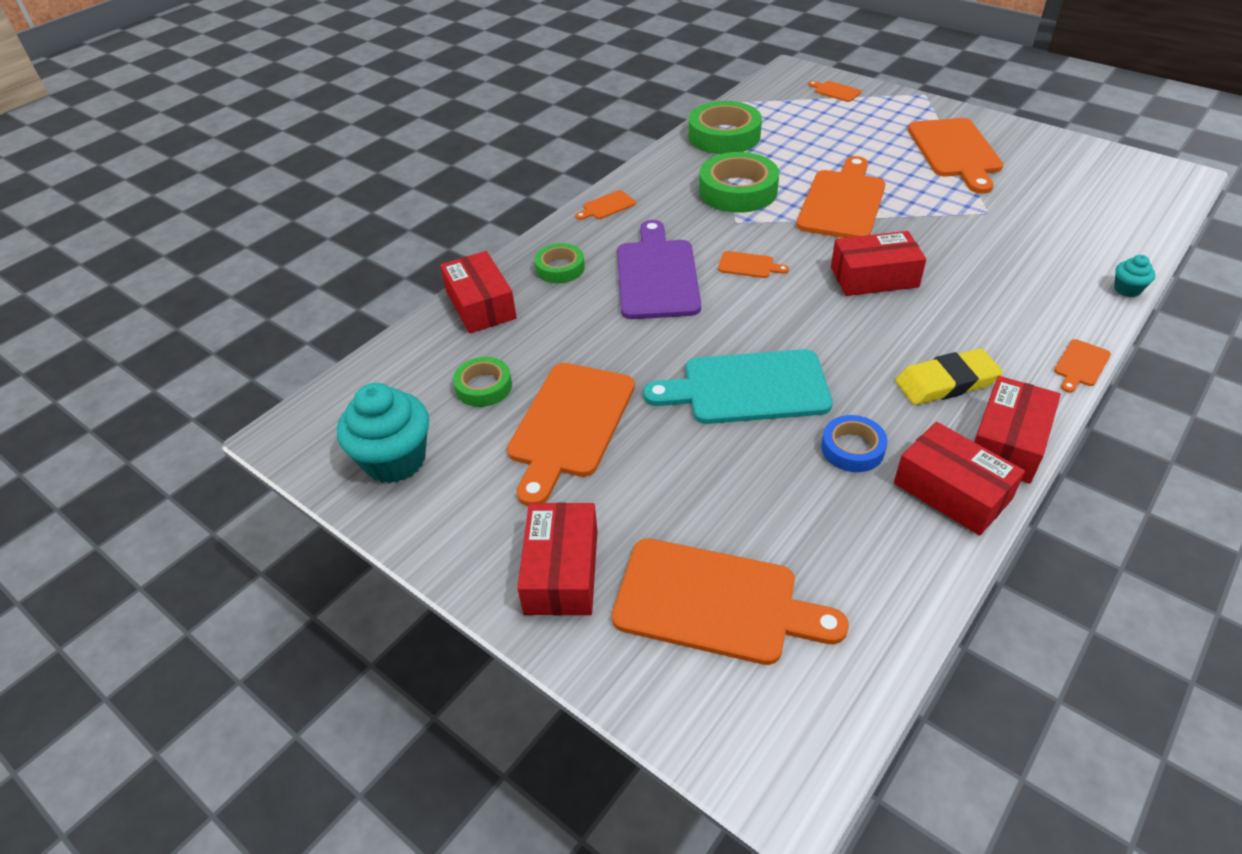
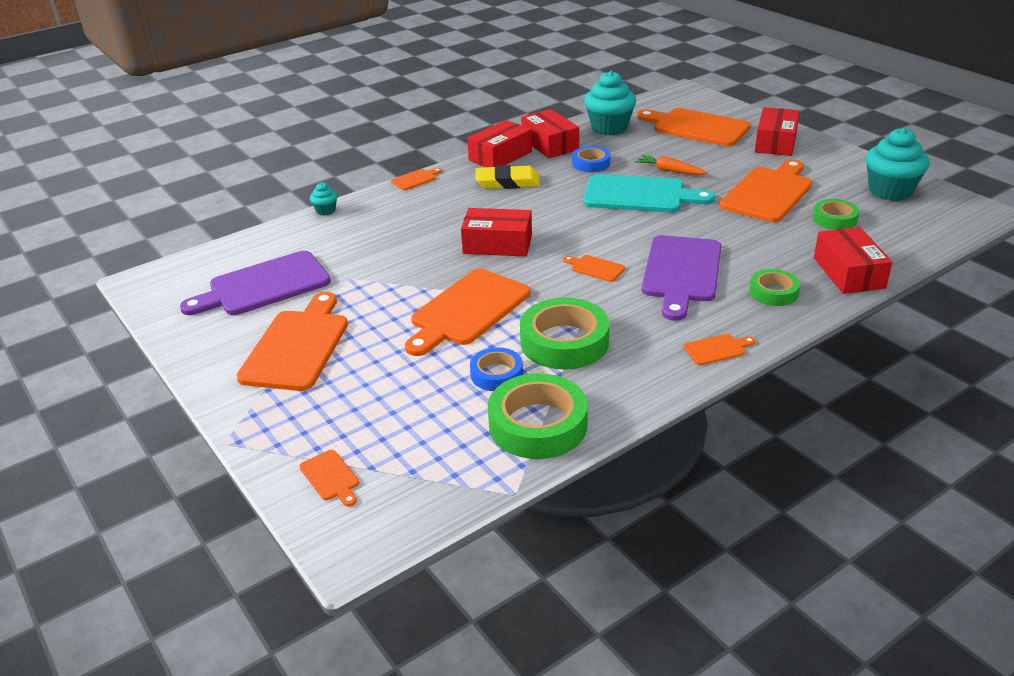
camera: 165 degrees left, 10 degrees down
none -> purple cutting board [180,251,331,315]
none -> blue tape [470,347,523,391]
none -> turquoise cupcake [584,71,636,135]
none -> orange carrot [635,155,708,175]

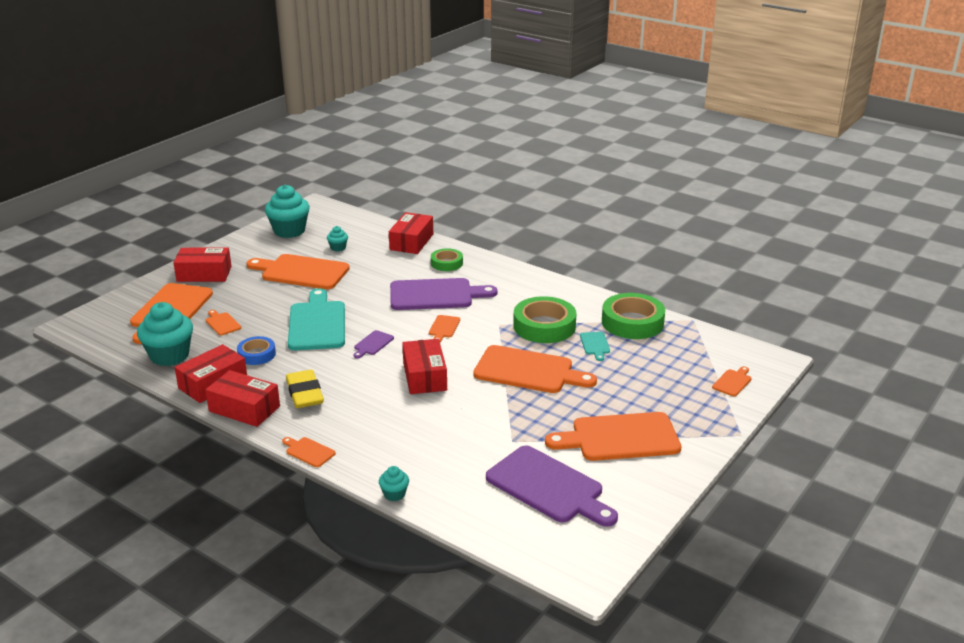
camera: 110 degrees left, 5 degrees down
blue tape [470,347,523,391] -> turquoise cutting board [580,332,610,361]
orange carrot [635,155,708,175] -> none
orange cutting board [684,334,755,365] -> orange cutting board moved to [206,310,241,335]
green tape [813,199,859,230] -> turquoise cupcake [327,226,348,251]
red box [814,227,892,294] -> red box turned 45 degrees counterclockwise [389,212,433,254]
none -> purple cutting board [353,330,394,358]

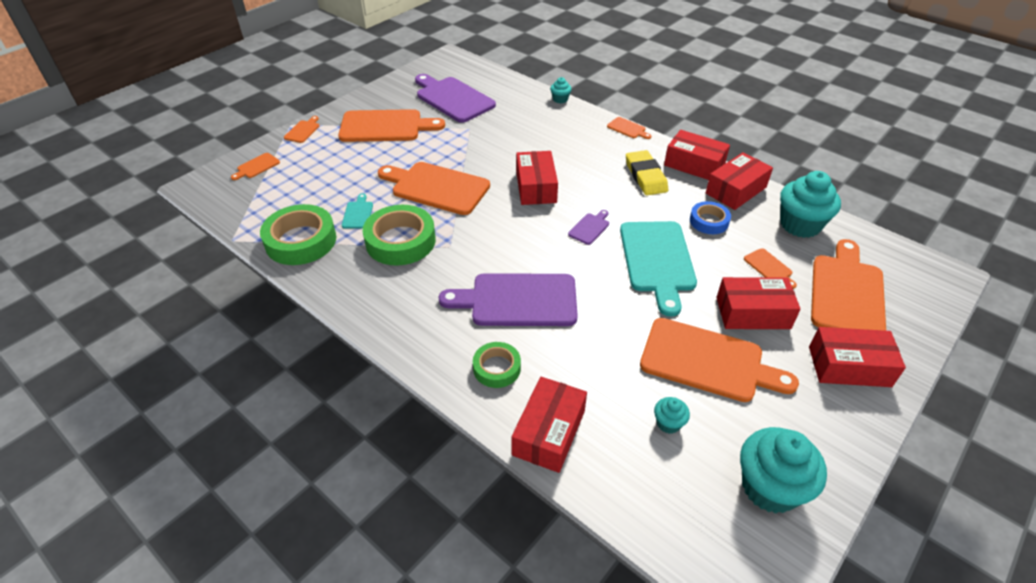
camera: 175 degrees left, 15 degrees up
orange cutting board [429,315,460,342] -> orange cutting board moved to [284,116,319,143]
none -> red box [716,277,801,329]

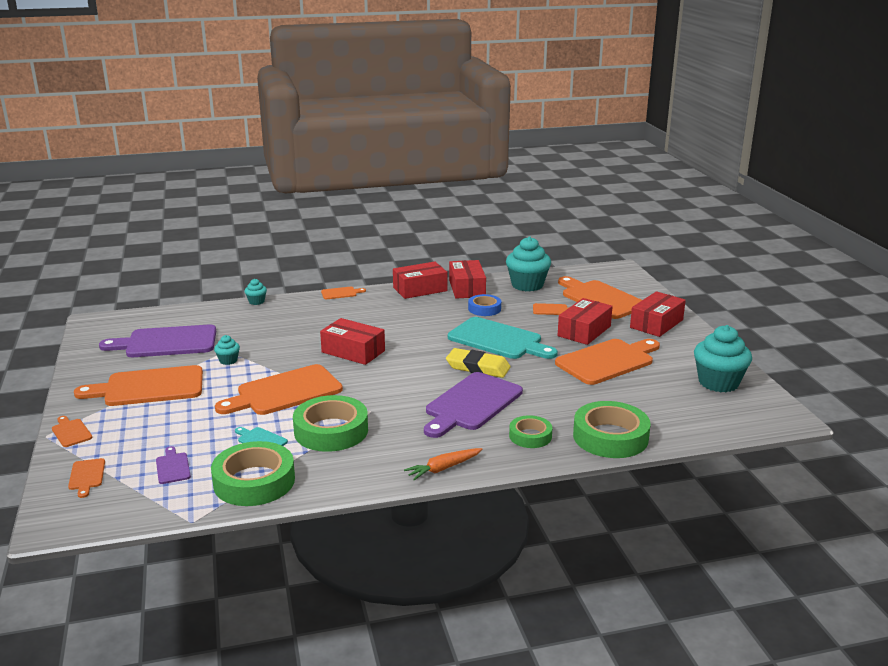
camera: 55 degrees left, 20 degrees down
orange cutting board [338,109,445,142] -> orange cutting board turned 135 degrees counterclockwise [74,365,203,406]
red box [511,377,587,473] -> green tape [573,401,651,458]
purple cutting board [568,210,609,245] -> purple cutting board moved to [156,446,191,484]
yellow eraser [626,150,668,195] -> yellow eraser moved to [446,348,511,378]
turquoise cupcake [654,397,690,434] -> turquoise cupcake moved to [214,335,240,365]
none -> orange carrot [404,448,482,480]

